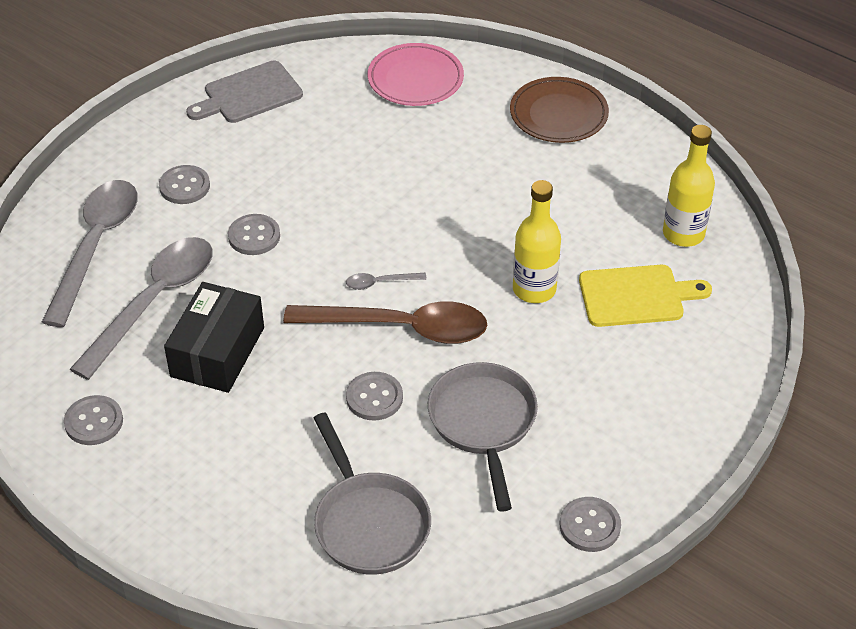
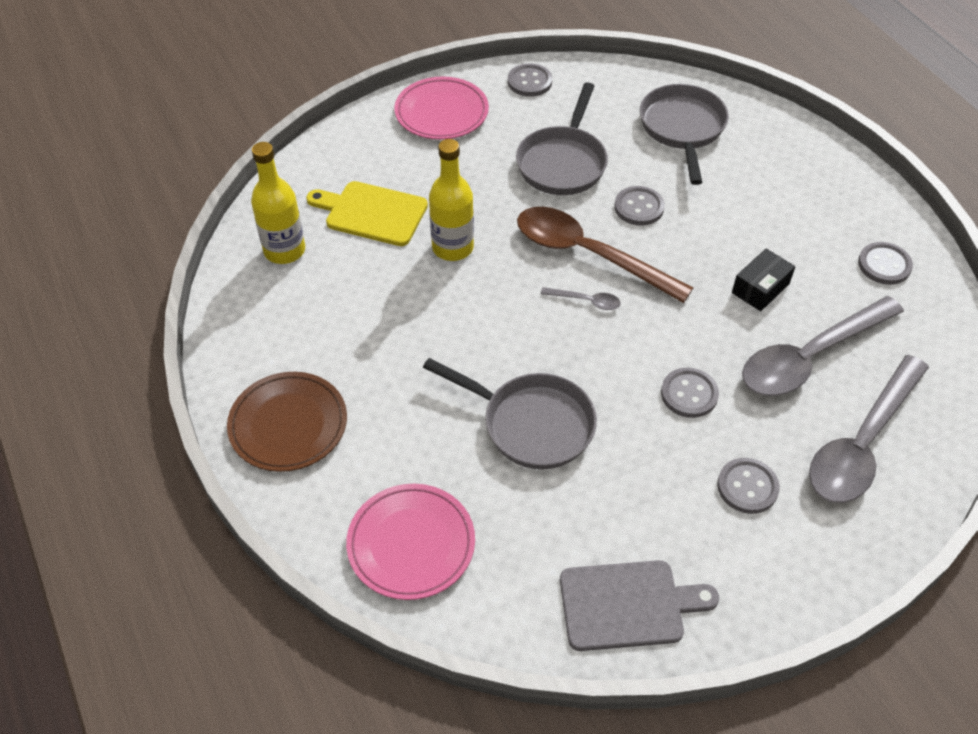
camera: 155 degrees left, 5 degrees up
black box [164,282,264,393] -> black box [732,248,795,311], size x0.59
none -> pink plate [394,77,489,140]
none -> grey pan [423,358,597,469]

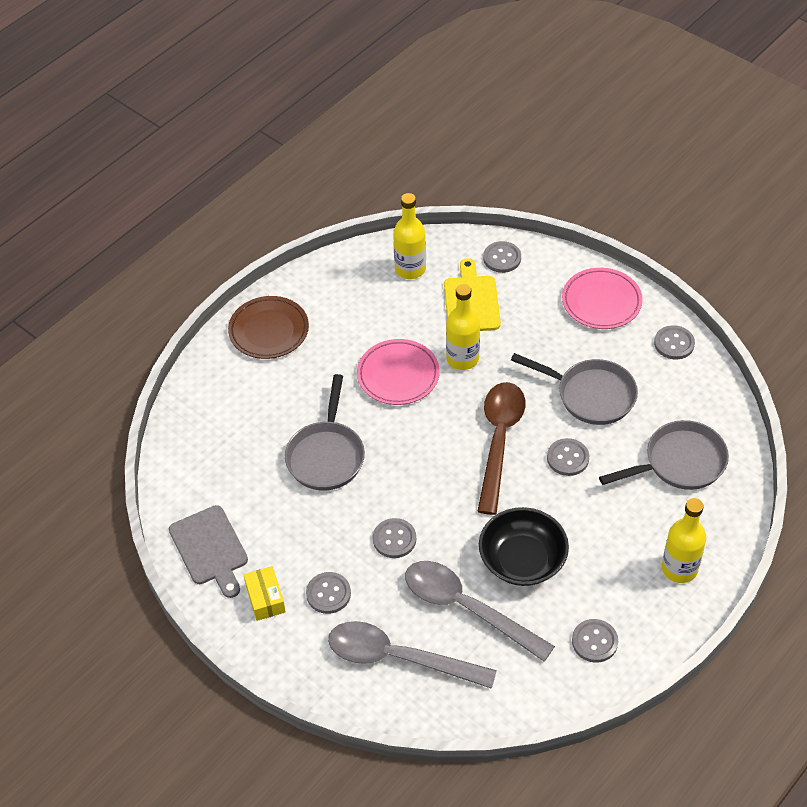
camera: 70 degrees right, 0 degrees up
pink plate [346,484,475,600] -> pink plate moved to [357,339,440,405]
grey pan [516,82,608,195] -> grey pan turned 150 degrees counterclockwise [511,353,638,425]
grey spoon [541,287,621,310] -> none
black box [732,248,795,311] -> black bowl [479,507,569,586]
none -> yellow box [244,566,286,621]
none -> grey button [483,241,521,273]
none -> yellow bottle [662,498,706,583]

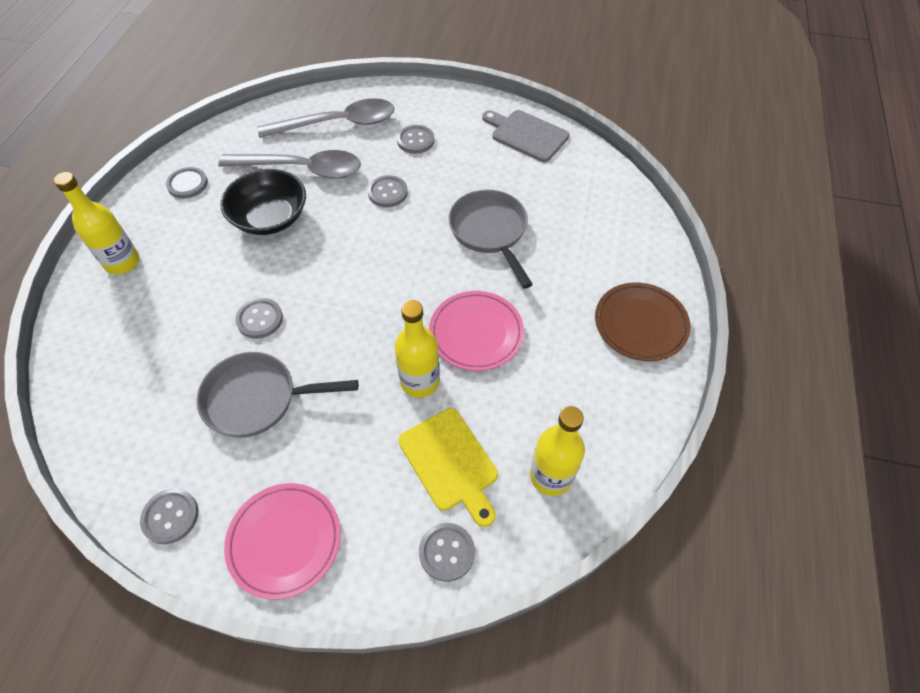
camera: 150 degrees right, 5 degrees up
yellow box [244,566,286,621] -> none
brown spoon [477,382,526,515] -> none
grey pan [599,420,729,490] -> none

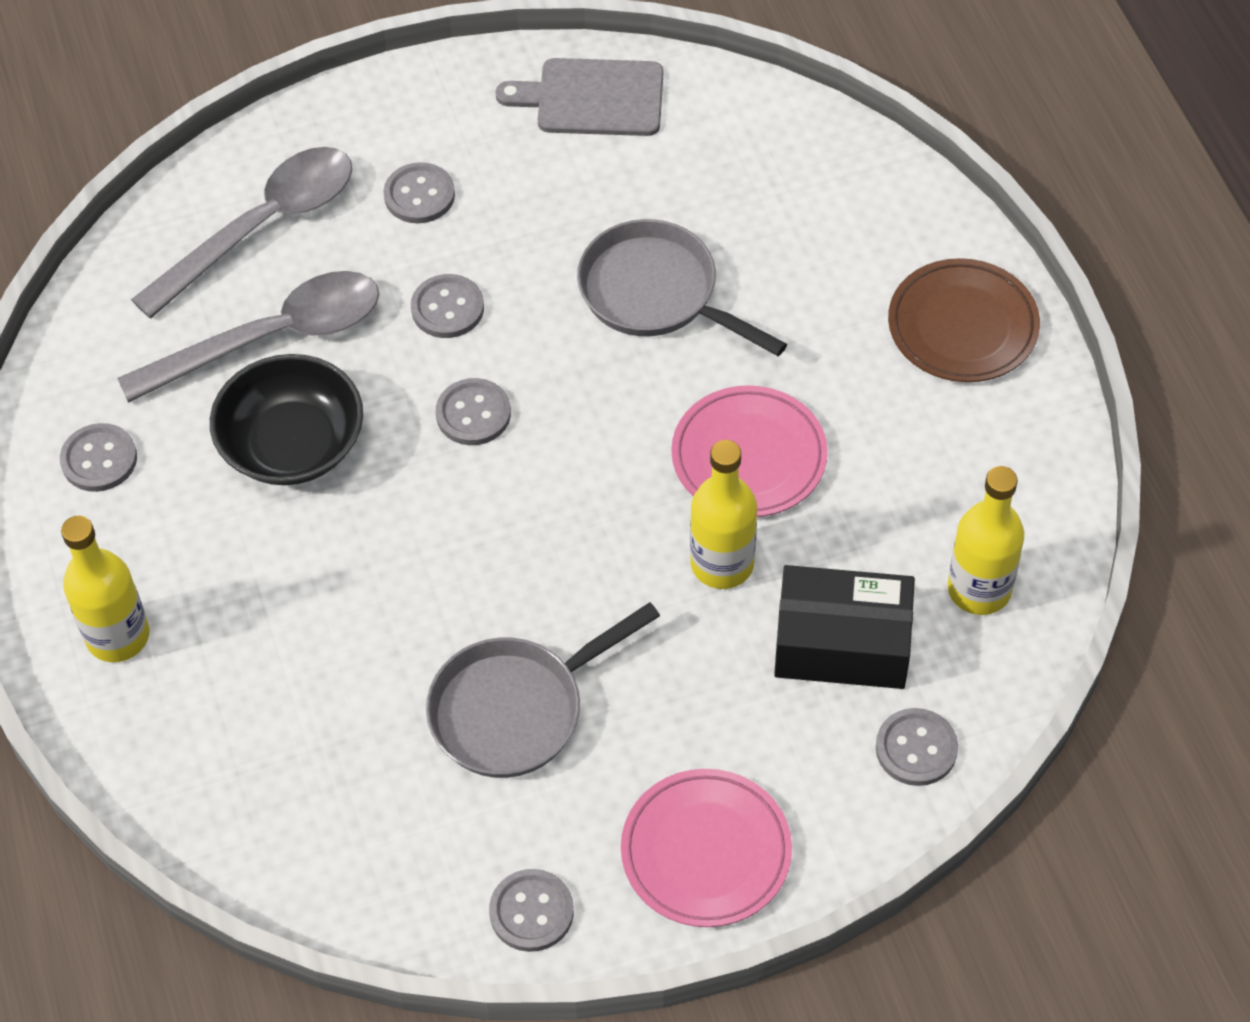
camera: 30 degrees left, 0 degrees up
grey button [235,298,283,339] -> grey button moved to [436,378,511,445]
yellow cutting board [398,408,498,527] -> black box [774,565,915,689]

